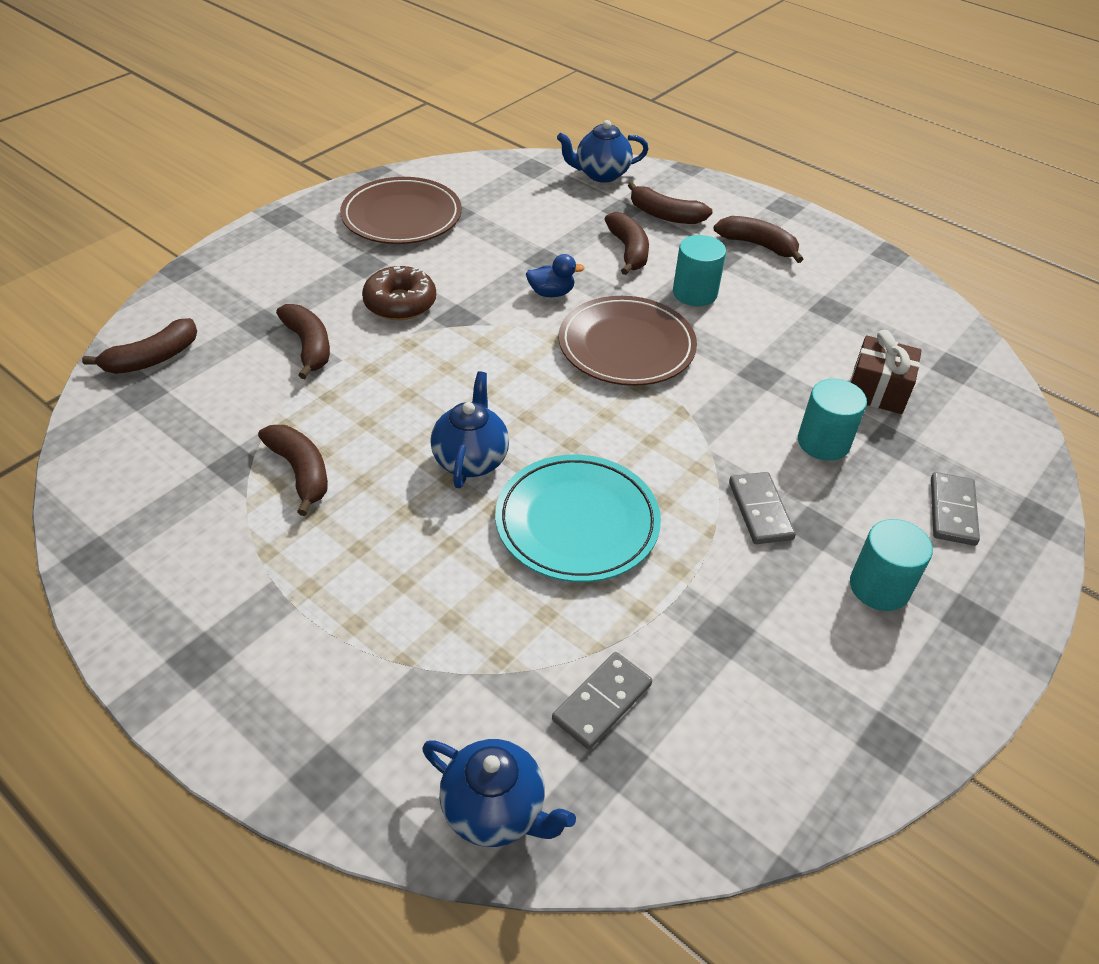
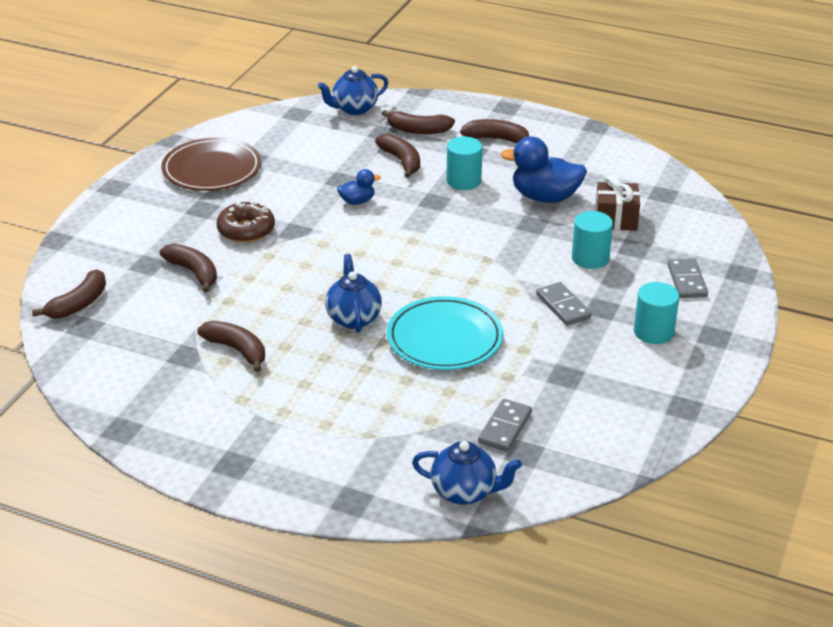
camera: 15 degrees left, 10 degrees down
brown plate [559,296,697,386] -> none
none -> blue duck [500,137,587,203]

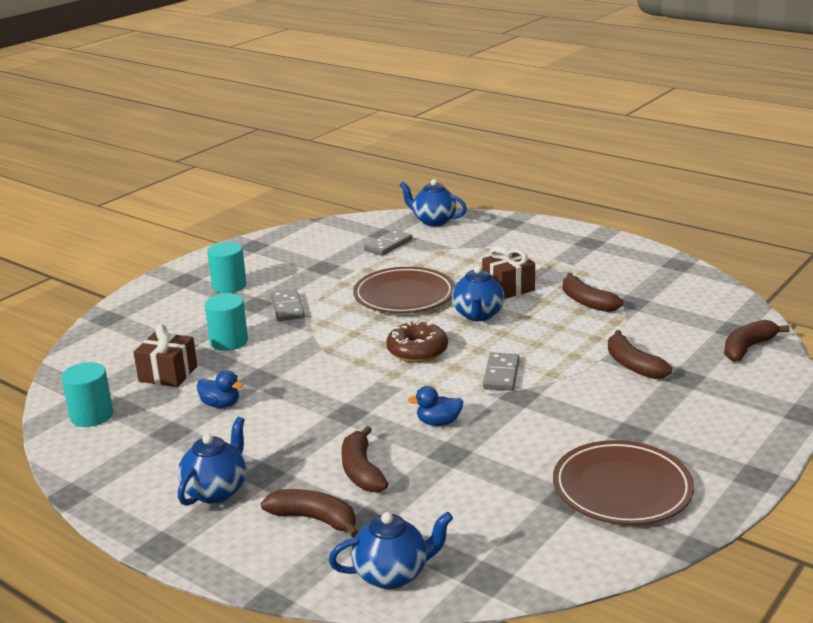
camera: 165 degrees left, 10 degrees down
brown donut [217,201,275,243] -> brown donut moved to [386,321,448,363]
turquoise plate [387,296,503,370] -> brown plate [353,267,455,313]
turquoise cylinder [447,137,482,190] -> turquoise cylinder moved to [61,362,113,427]
brown banana [460,119,529,143] -> blue teapot [178,417,246,506]
blue duck [500,137,587,203] -> blue duck [197,370,243,408], size x0.52
grey domino [667,258,708,298] -> grey domino moved to [483,353,519,391]
none -> brown gift [482,246,535,299]

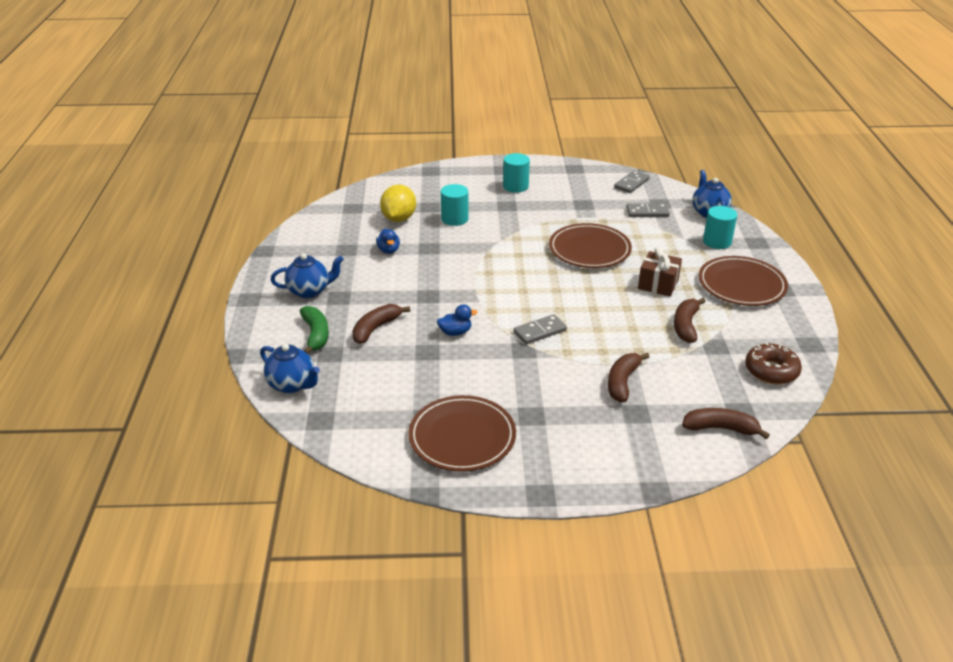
camera: 50 degrees right, 10 degrees up
turquoise cylinder [61,362,113,427] -> turquoise cylinder moved to [703,206,737,249]
brown gift [134,324,197,387] -> yellow lemon [380,185,416,222]
brown banana [261,489,358,538] -> green banana [300,306,329,354]
grey domino [271,289,305,321] -> grey domino moved to [614,170,650,193]
brown donut [386,321,448,363] -> brown donut moved to [745,343,802,384]
blue duck [408,386,463,426] -> blue duck turned 120 degrees clockwise [437,304,477,336]
blue teapot [452,266,505,321] -> none
none -> brown plate [699,256,788,306]

